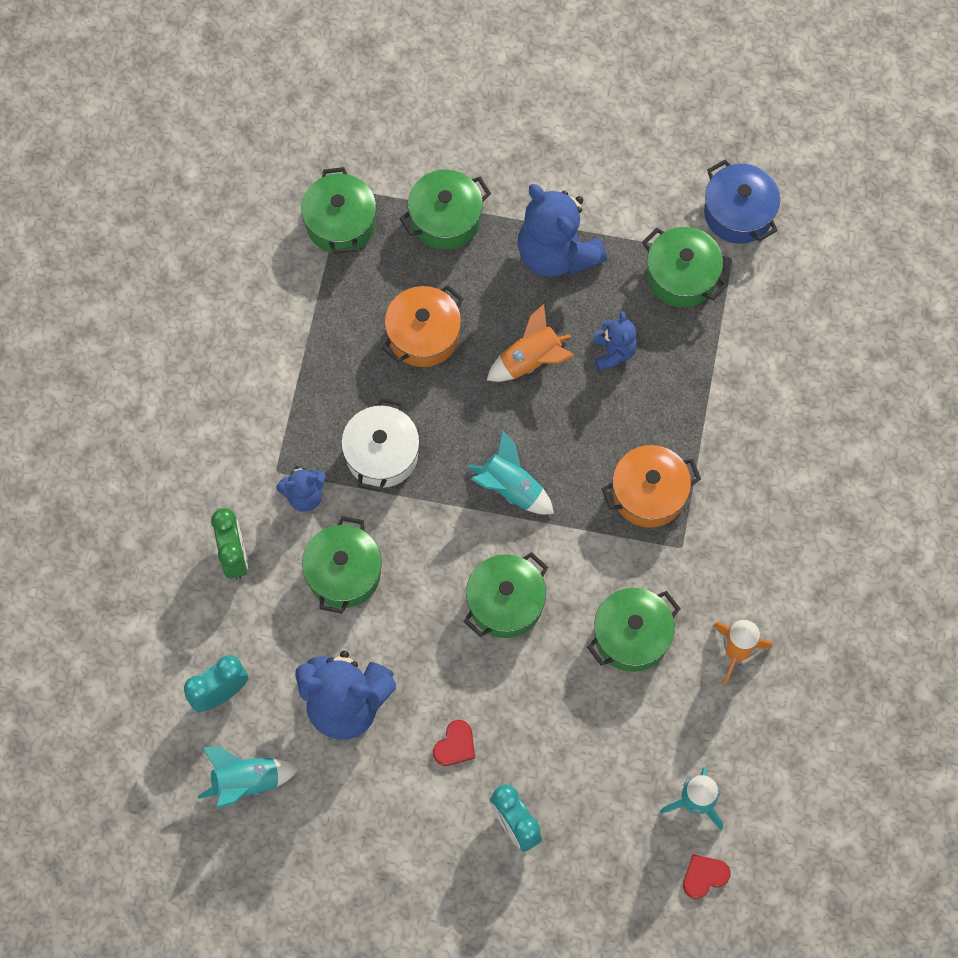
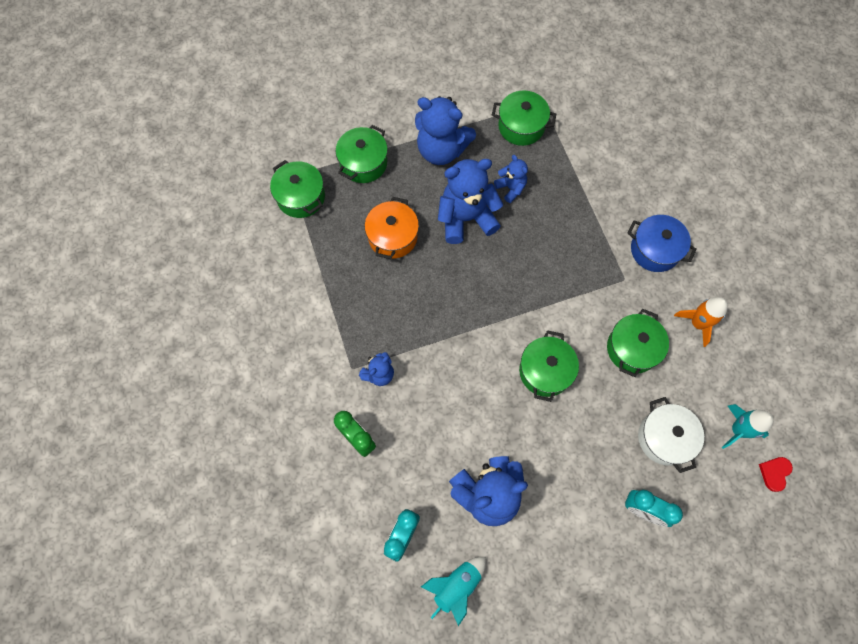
camera: 30 degrees left, 0 degrees up
green pot [302,516,382,614] -> none
white pot [341,398,420,491] -> white pot moved to [638,397,704,473]
red heart [433,720,475,766] -> none
turquoise rocket [468,431,554,515] -> none
orange rocket [487,304,574,382] -> blue teddy bear [438,159,503,244]
orange pot [602,445,701,528] -> none
blue pot [704,160,780,244] -> blue pot moved to [628,215,697,272]

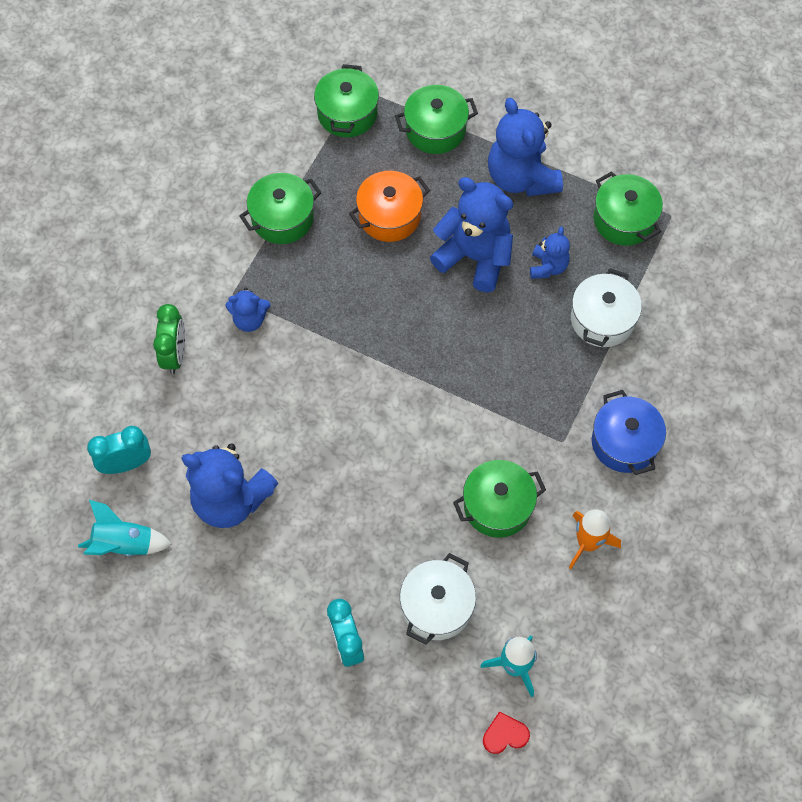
camera: 45 degrees right, 5 degrees down
green pot [519,330,579,402] -> green pot moved to [240,173,322,244]
none -> white pot [571,268,642,347]

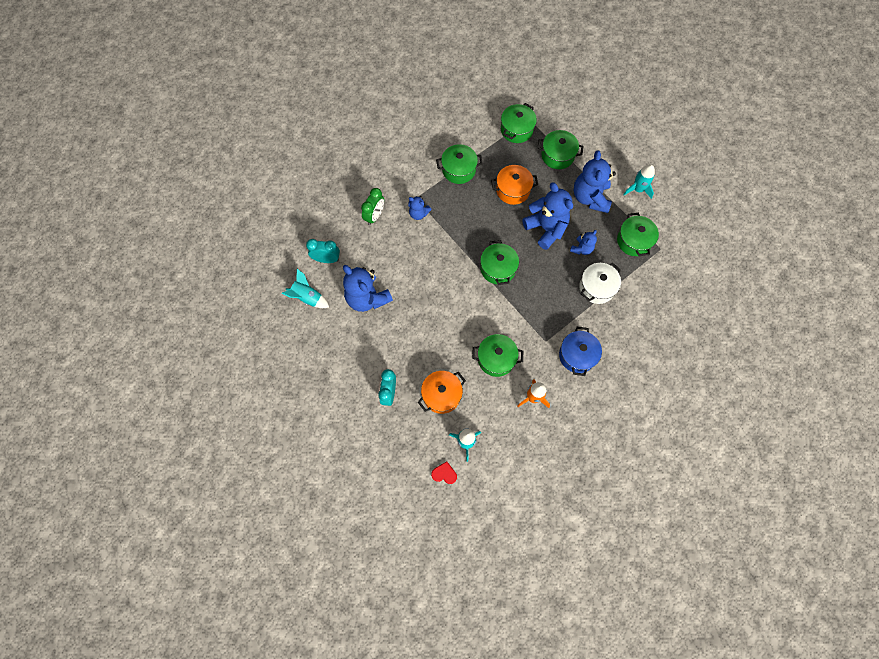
camera: 25 degrees right, 5 degrees up
white pot [400,553,476,645] -> orange pot [418,371,466,414]
none -> green pot [480,240,519,285]
none -> turquoise rocket [623,164,655,199]

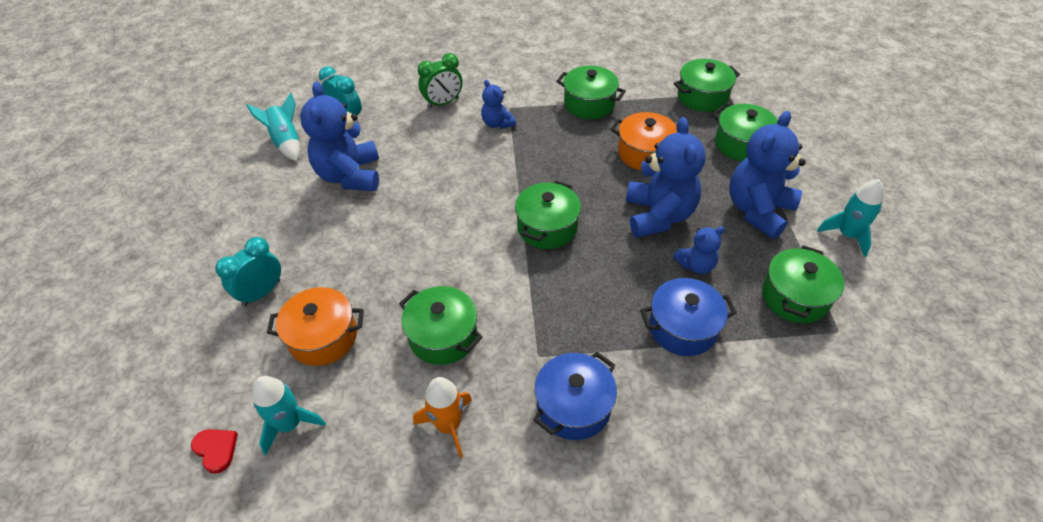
camera: 35 degrees right, 20 degrees down
white pot [579,263,621,304] -> blue pot [640,278,737,356]

